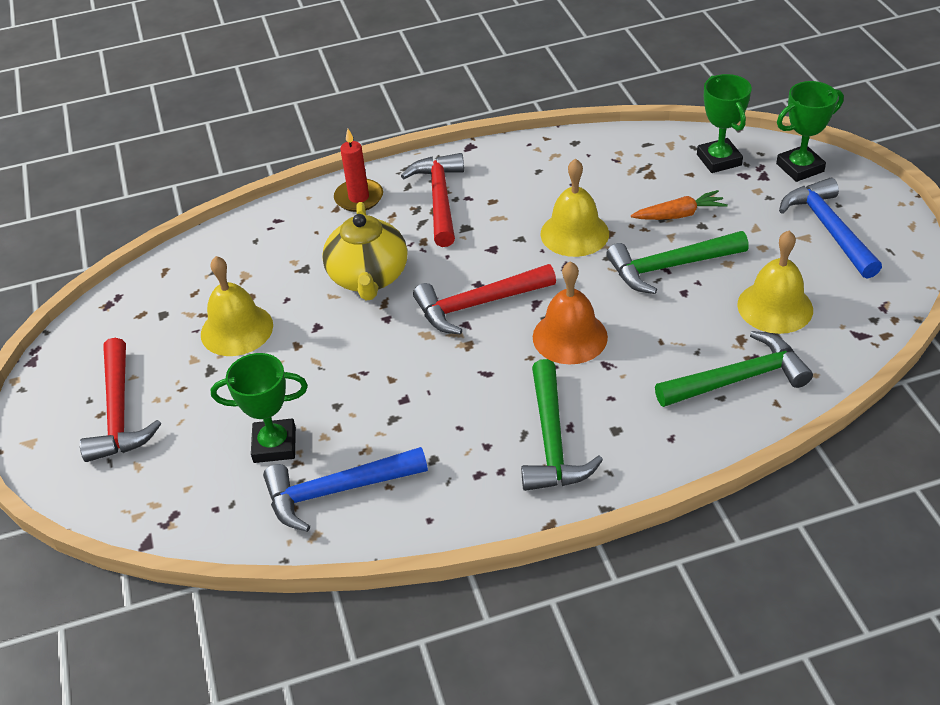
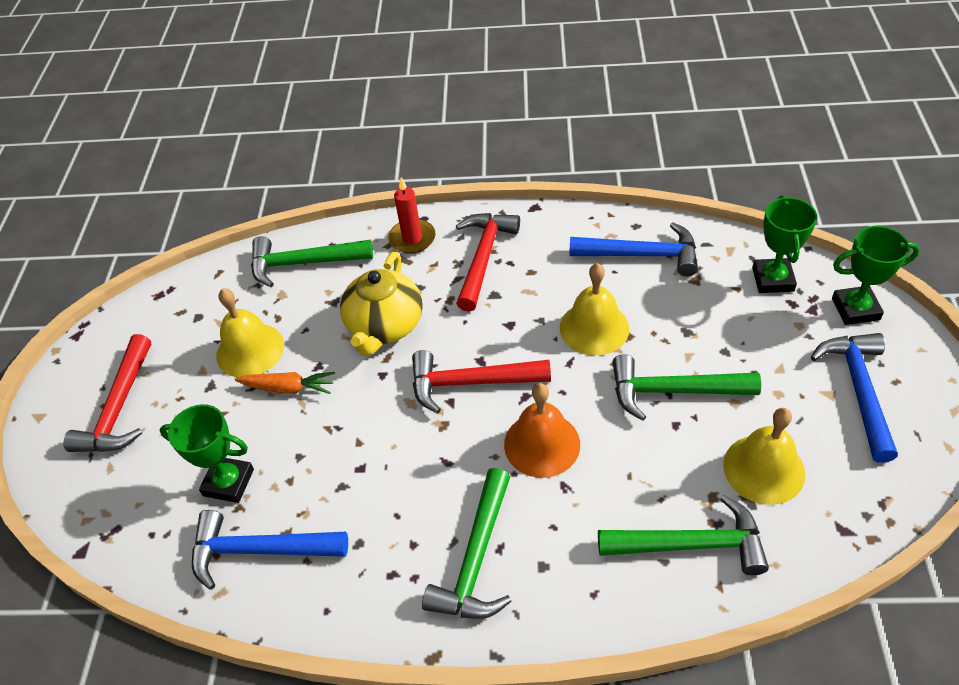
camera: 20 degrees right, 5 degrees up
orange carrot [631,190,728,220] -> orange carrot moved to [235,372,335,394]
none -> green hammer [251,236,373,287]
none -> blue hammer [569,222,698,276]

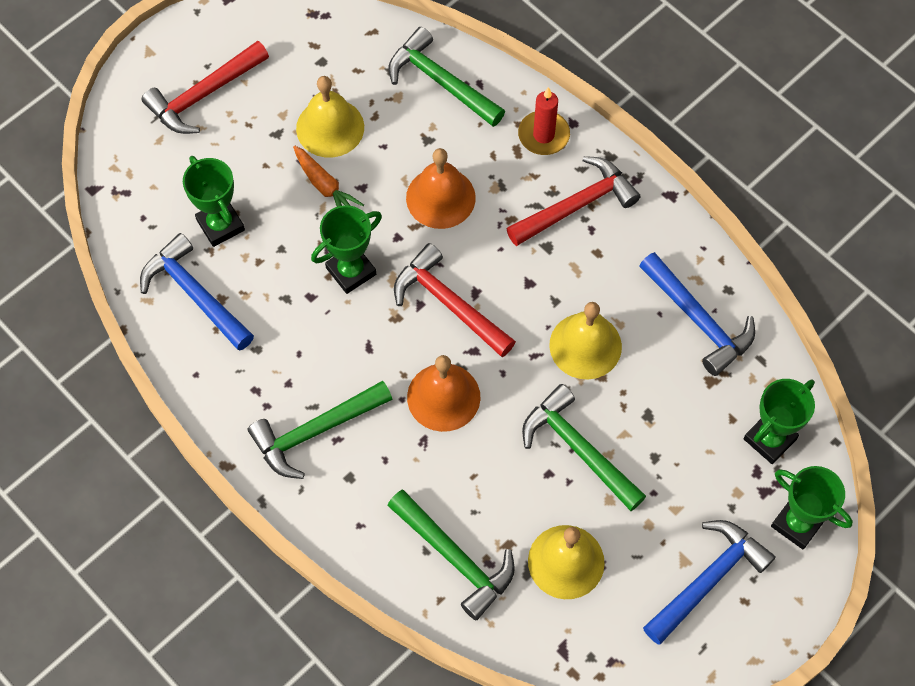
camera: 40 degrees right, 15 degrees up
yellow teapot [340,252,423,356] -> orange bell [406,148,476,229]
none -> green trophy [311,205,382,294]

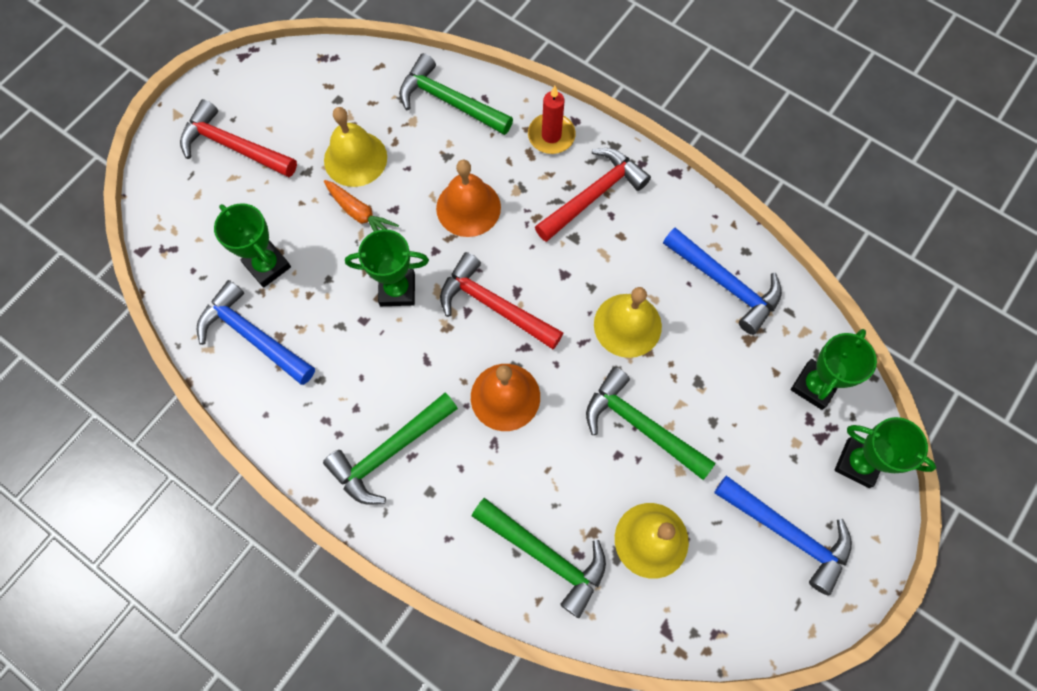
camera: 10 degrees left, 5 degrees up
red hammer [142,41,269,134] -> red hammer turned 75 degrees clockwise [180,99,297,177]
green trophy [311,205,382,294] -> green trophy turned 45 degrees clockwise [345,229,429,306]
blue hammer [643,520,775,645] -> blue hammer turned 90 degrees clockwise [714,476,852,596]

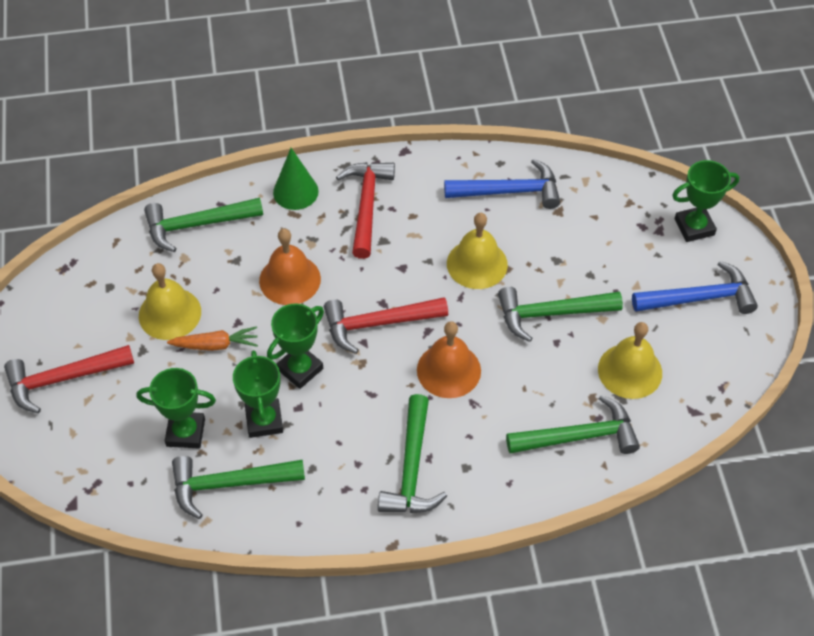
camera: 45 degrees left, 15 degrees down
blue hammer [197,280,315,385] -> green hammer [172,456,305,519]
red candle [528,86,576,154] -> green cone [273,148,319,210]
green trophy [791,329,877,410] -> green trophy moved to [233,350,283,438]

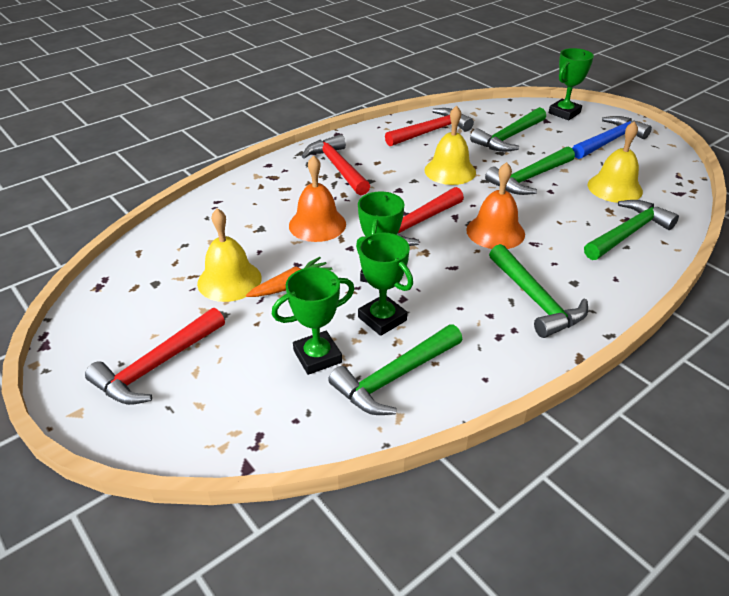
camera: 30 degrees left, 15 degrees down
green hammer [144,198,263,252] -> green hammer moved to [470,107,546,152]
green cone [273,148,319,210] -> none
blue hammer [444,159,560,209] -> red hammer [385,108,474,146]

